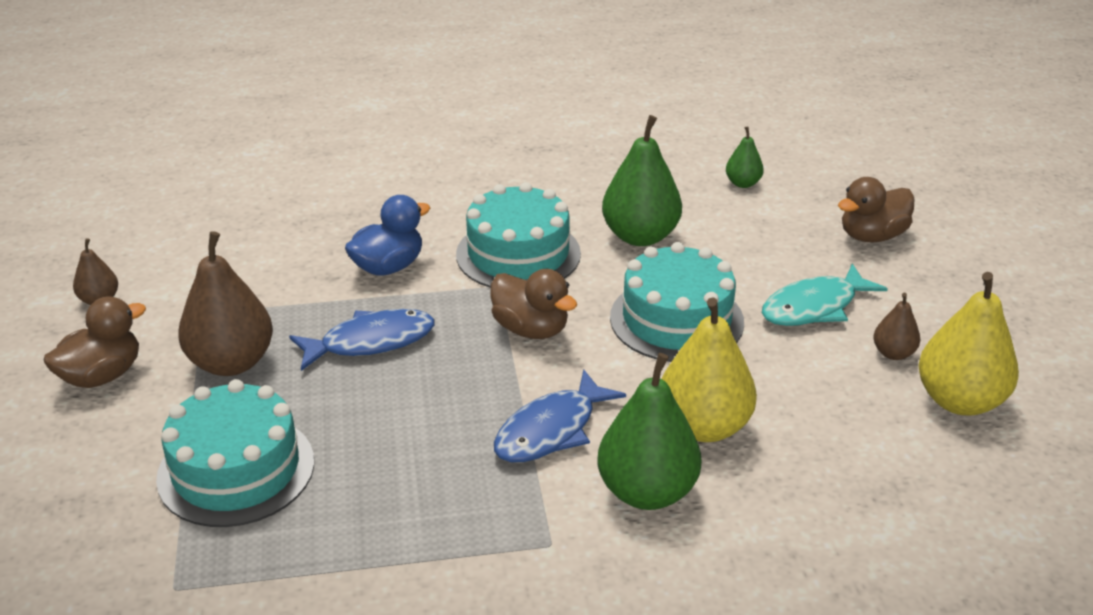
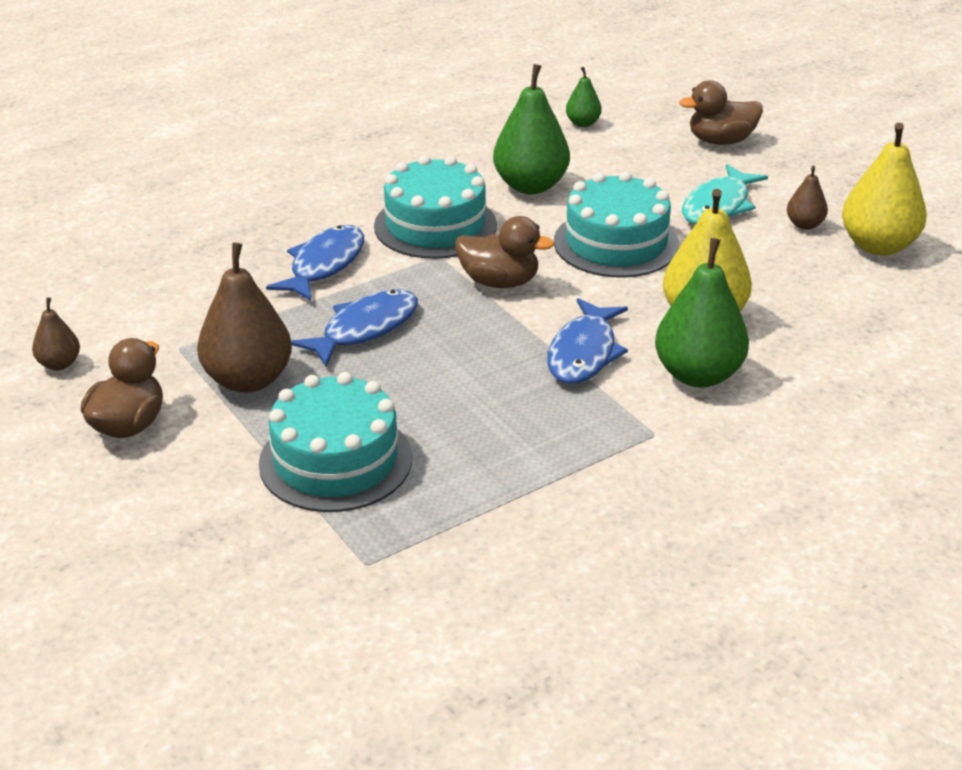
camera: 25 degrees left, 0 degrees up
blue duck [345,195,430,276] -> blue fish [266,225,364,301]
brown duck [838,177,915,242] -> brown duck turned 45 degrees clockwise [679,80,763,145]

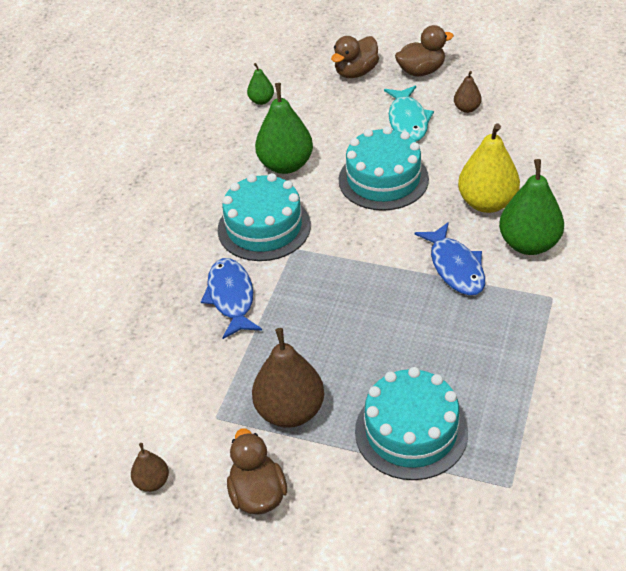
camera: 35 degrees left, 10 degrees up
blue fish [291,290,418,367] -> none
brown duck [455,216,554,288] -> brown duck moved to [395,25,454,76]
yellow pear [842,123,927,255] -> none

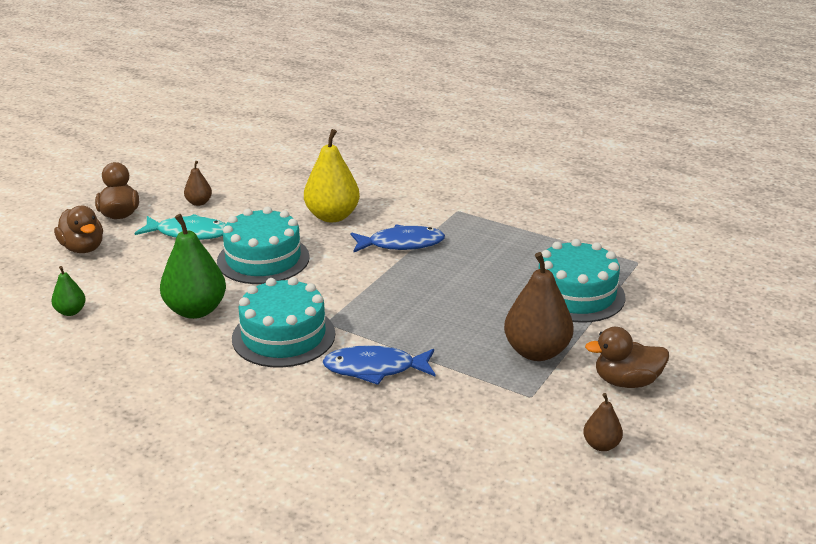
camera: 80 degrees left, 15 degrees down
green pear [499,159,564,255] -> none

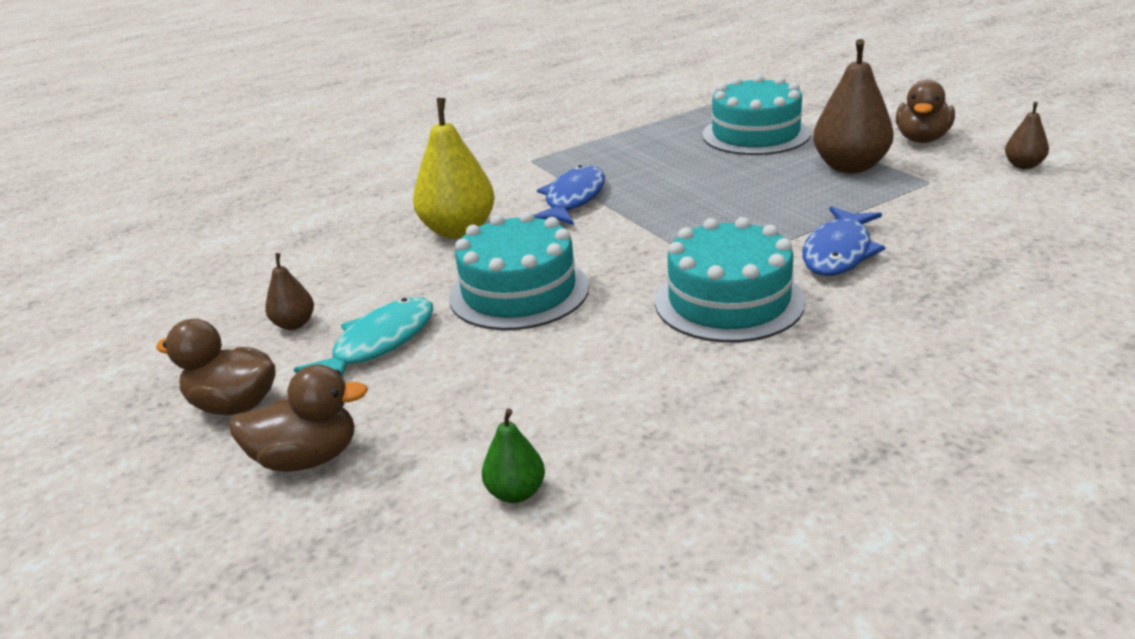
camera: 60 degrees left, 0 degrees up
green pear [160,214,226,319] -> none

